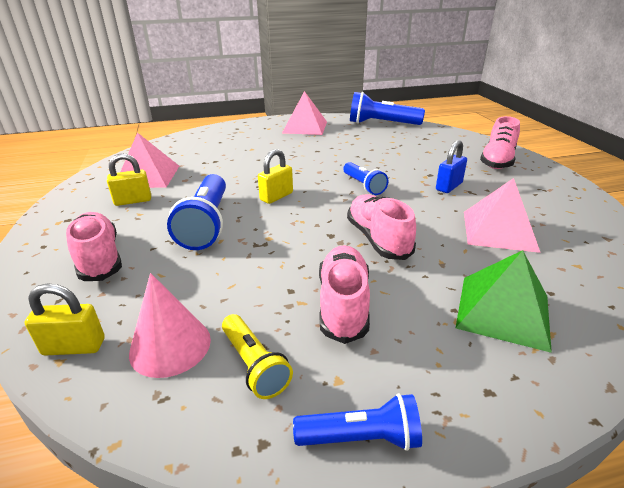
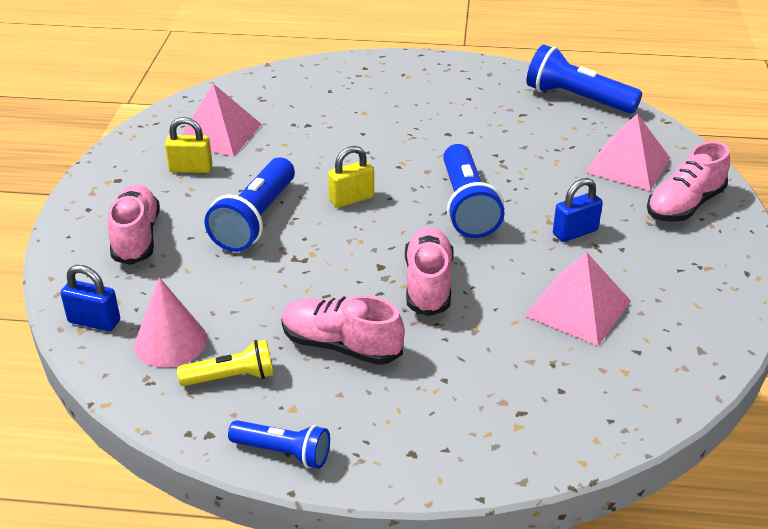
camera: 20 degrees right, 5 degrees up
yellow padlock [24,284,105,356] -> blue padlock [60,265,120,331]
yellow flashlight [222,314,293,399] -> yellow flashlight turned 90 degrees counterclockwise [177,339,274,386]
pink pyramid [282,91,327,135] -> pink pyramid moved to [585,114,670,191]
pink shoe [319,245,370,344] -> pink shoe turned 90 degrees counterclockwise [281,295,405,365]
blue flashlight [343,162,388,195] -> blue flashlight [443,144,505,238], size x1.70
green pyramid [456,250,552,353] -> none

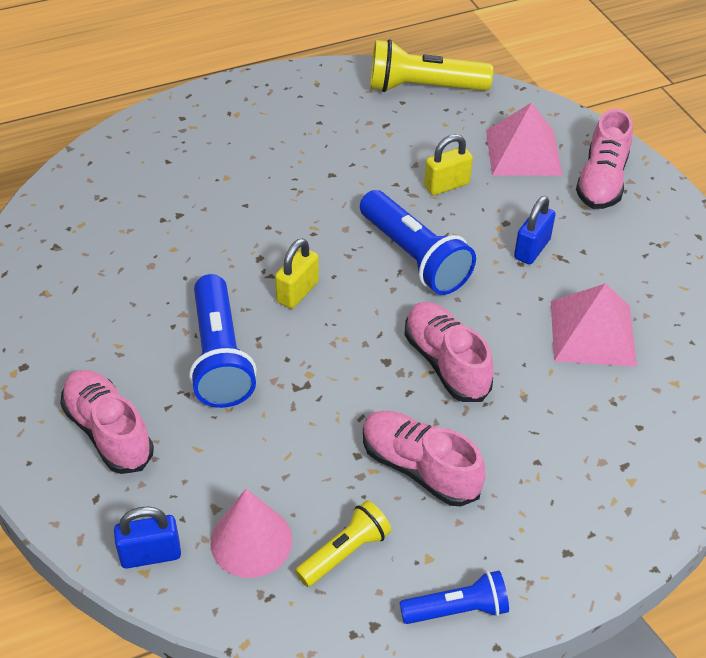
camera: 30 degrees left, 10 degrees up
yellow padlock [165,117,213,173] -> yellow padlock moved to [424,134,473,195]
pink pyramid [182,84,262,156] -> none
pink shoe [281,295,405,365] -> pink shoe turned 45 degrees clockwise [363,411,486,506]
blue flashlight [526,45,642,114] -> yellow flashlight [370,39,493,92]

